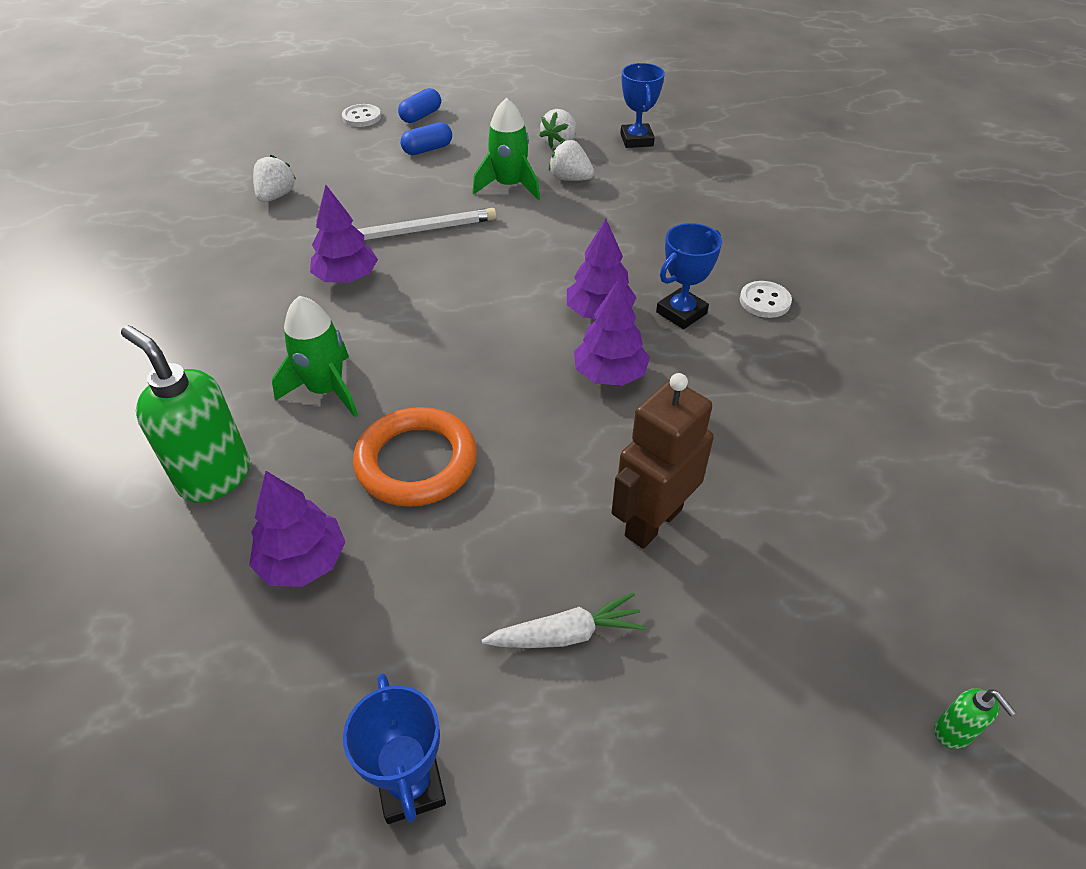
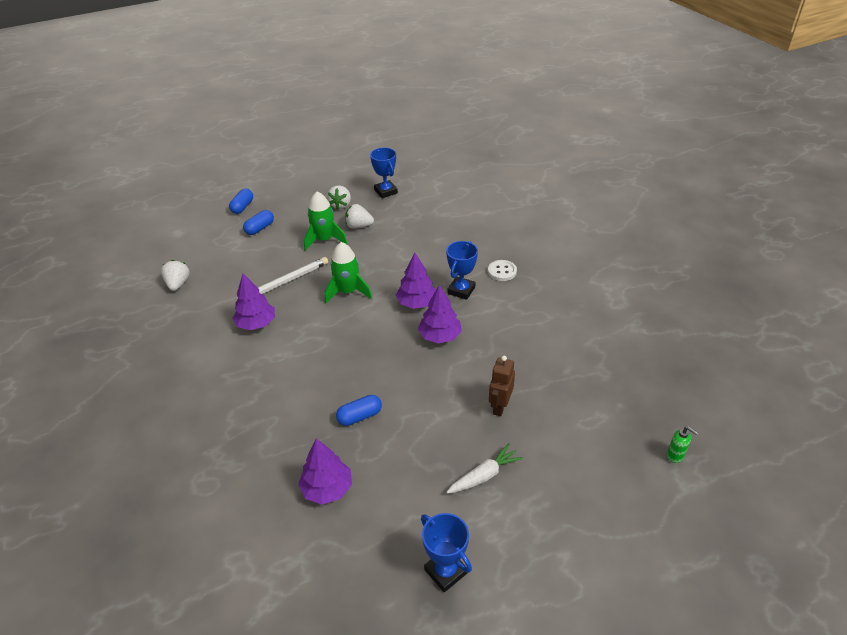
camera: 20 degrees left, 5 degrees down
green soap dispenser [121,325,250,503] -> none
green rocket [272,296,358,417] -> green rocket moved to [325,242,372,303]
white button [342,104,381,127] -> none
orange ring [353,407,477,507] -> blue capsule [336,395,382,426]
brown robot [612,373,714,549] -> brown robot [489,356,515,417], size x0.66

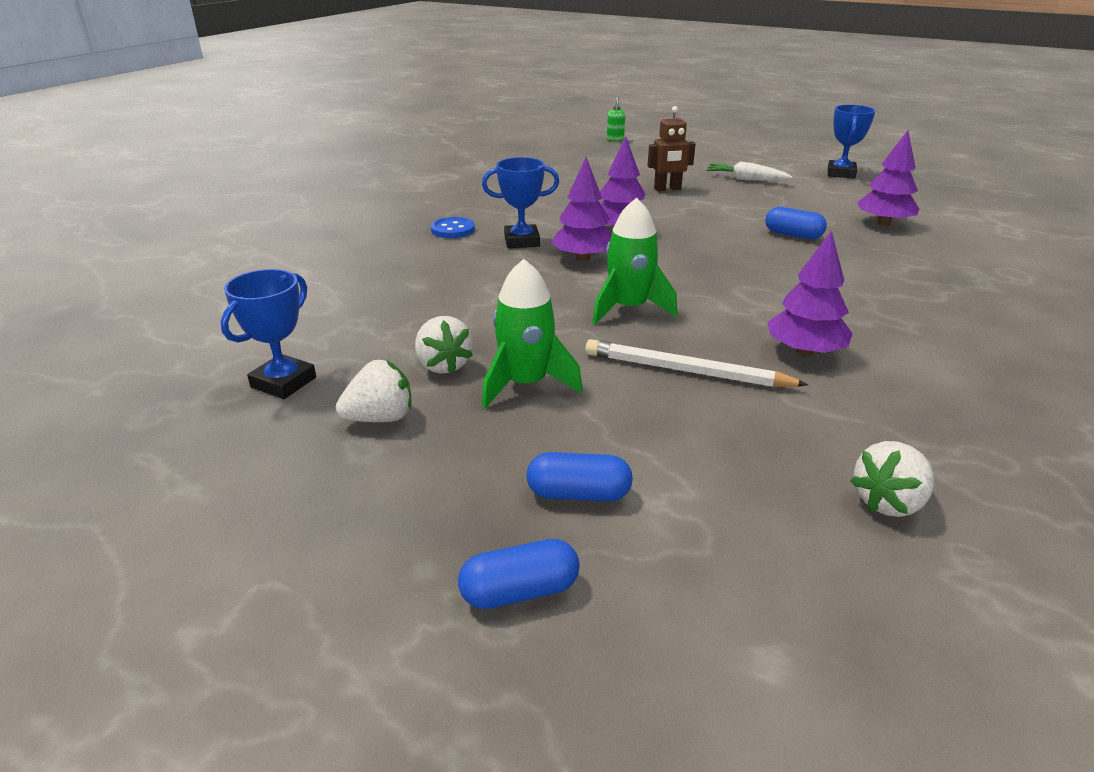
camera: 125 degrees left, 10 degrees down
white button [488,260,517,281] -> blue button [431,217,475,238]

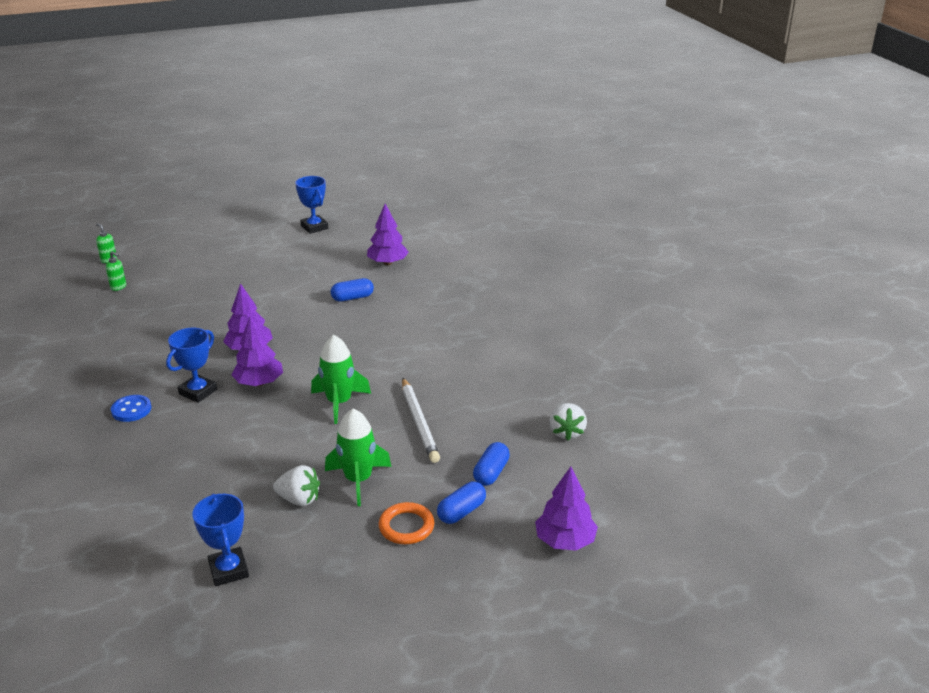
camera: 50 degrees left, 0 degrees up
white strawberry [336,360,412,422] -> none
blue capsule [458,539,580,609] -> blue capsule moved to [473,442,510,486]
white pencil [585,339,809,387] -> white pencil turned 75 degrees counterclockwise [402,378,440,463]
brown robot [647,106,696,191] -> none
white carrot [706,161,792,181] -> none
purple tree [767,230,853,356] -> purple tree moved to [535,467,598,551]
none -> green soap dispenser [106,251,126,291]
none -> orange ring [379,502,435,544]

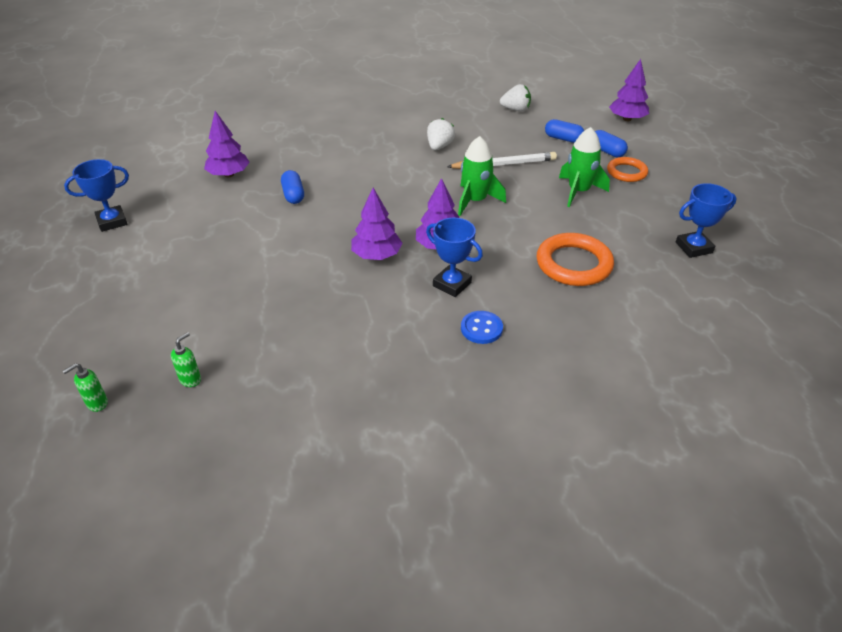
camera: 85 degrees left, 10 degrees up
white strawberry [273,465,320,506] -> white strawberry moved to [427,118,455,150]
none -> orange ring [537,233,614,286]

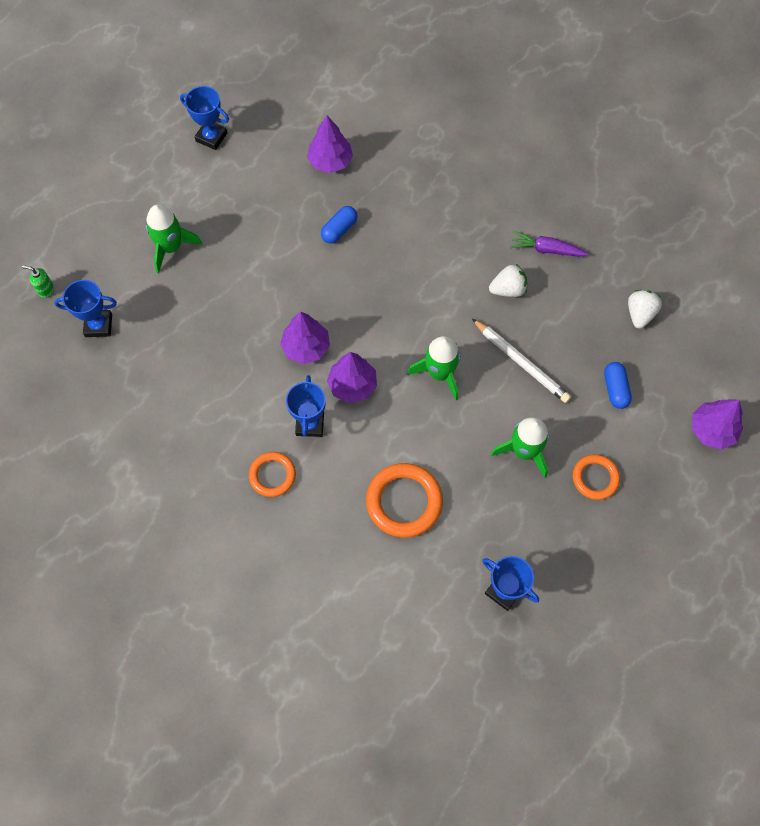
camera: 55 degrees right, 25 degrees up
green soap dispenser [171,332,201,387] -> blue trophy [54,280,117,337]
blue button [461,311,503,344] -> orange ring [249,452,296,497]
white strawberry [500,84,531,112] -> white strawberry turned 135 degrees counterclockwise [628,290,662,329]
blue capsule [595,130,628,158] -> none
none -> green rocket [146,205,202,273]
none -> purple carrot [510,231,588,257]

